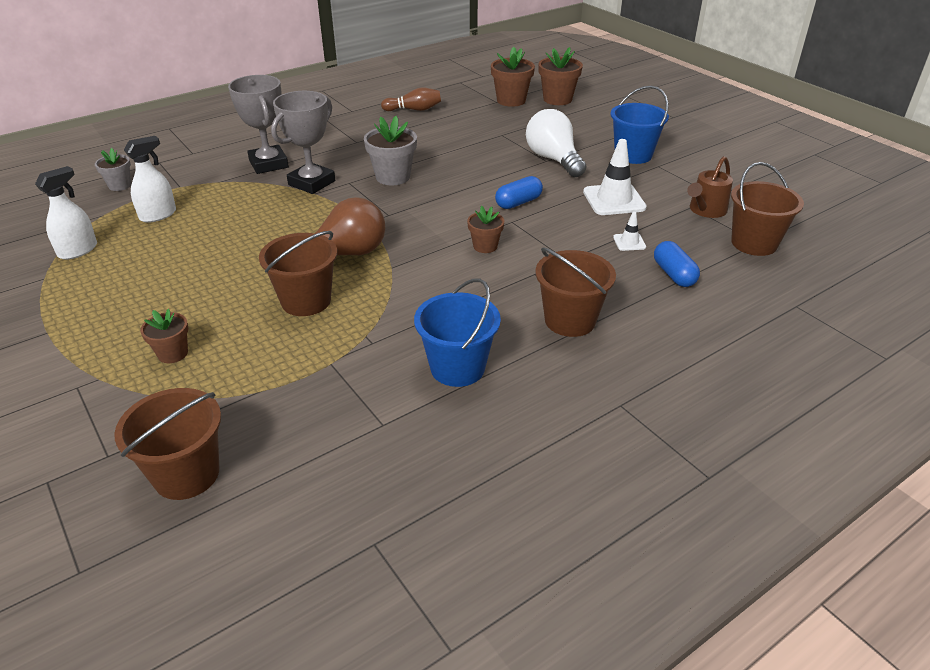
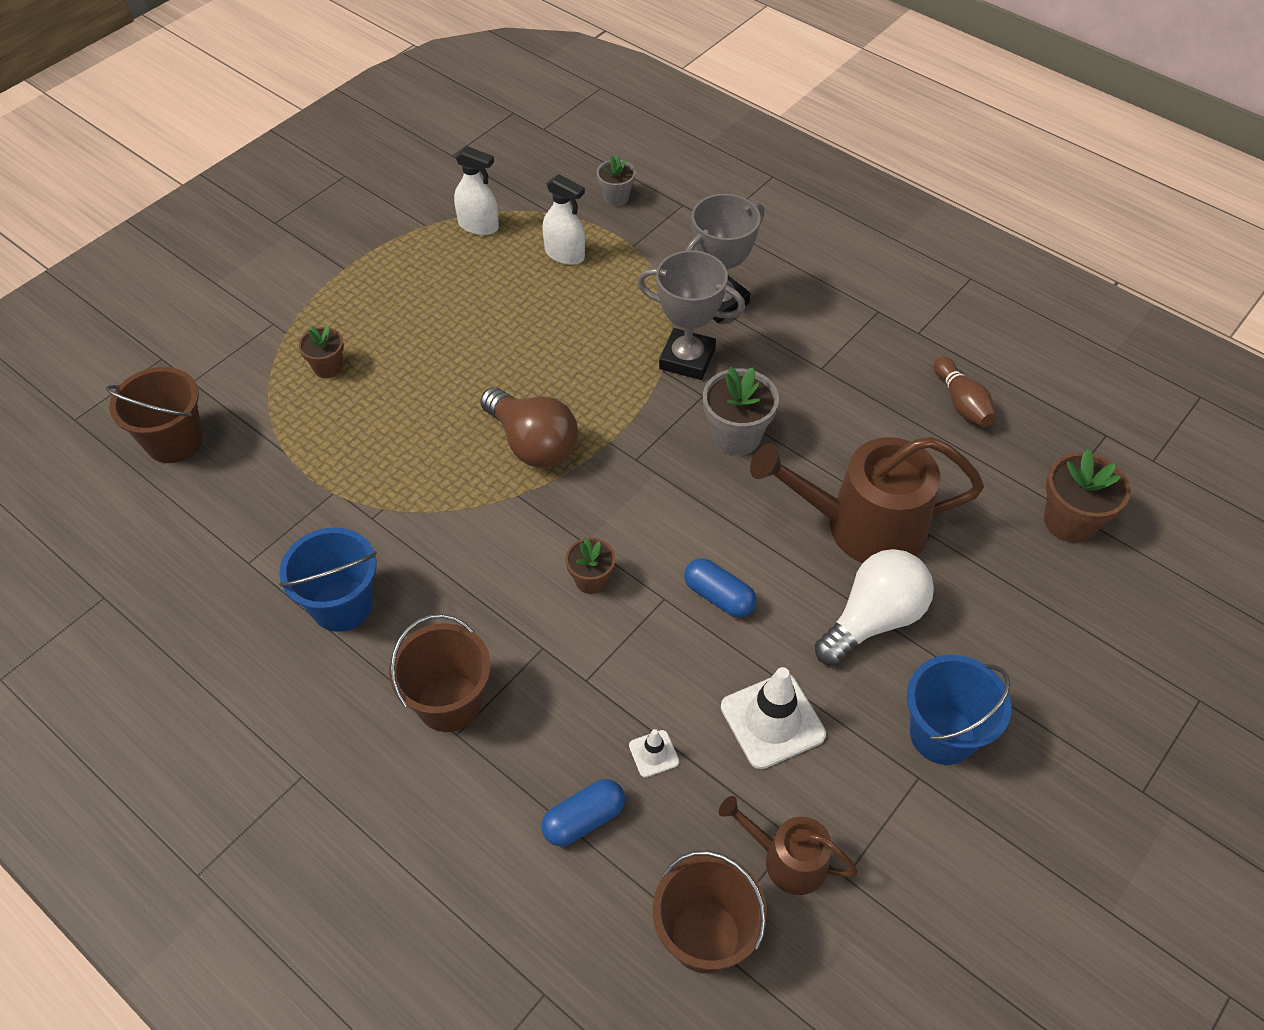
camera: 75 degrees right, 15 degrees up
brown bucket [259,231,337,316] -> none
brown flower pot [538,47,583,105] -> none
none -> brown watering can [750,437,984,563]

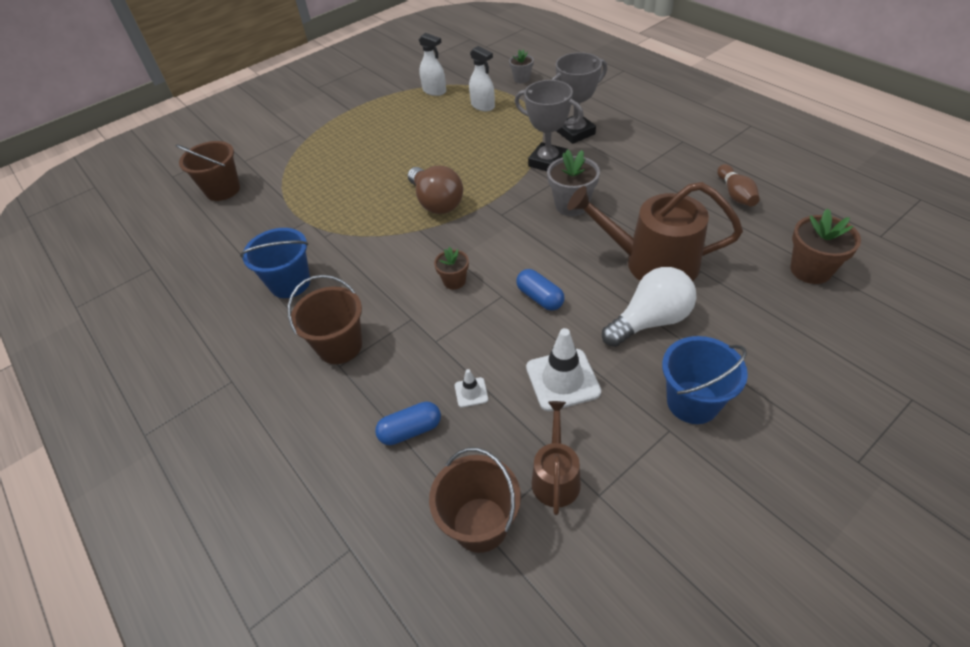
camera: 15 degrees right, 5 degrees down
brown flower pot [299,325,344,378] -> none
brown watering can [719,796,858,895] -> brown watering can turned 60 degrees clockwise [532,401,581,515]

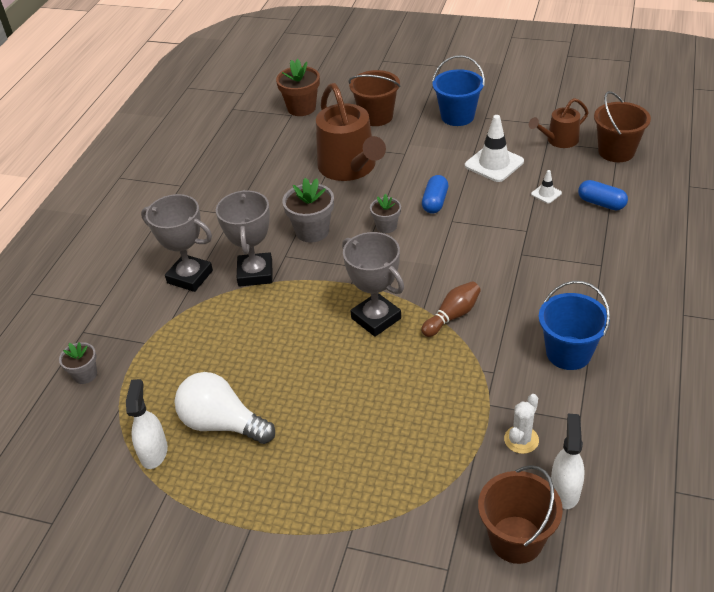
camera: 125 degrees left, 5 degrees down
brown bucket [288,275,362,364] -> brown bucket moved to [348,70,400,126]
brown light bulb [408,166,463,214] -> grey trophy [342,232,404,337]
brown flower pot [434,247,469,290] -> none
white spray bottle [469,46,495,111] -> white spray bottle moved to [551,414,585,509]
white light bulb [602,267,697,347] -> white light bulb moved to [175,372,275,444]
brown bowling pin [717,164,760,207] -> brown bowling pin moved to [421,281,481,337]
none -> grey flower pot [370,194,401,233]
none -> white cactus [504,394,539,454]

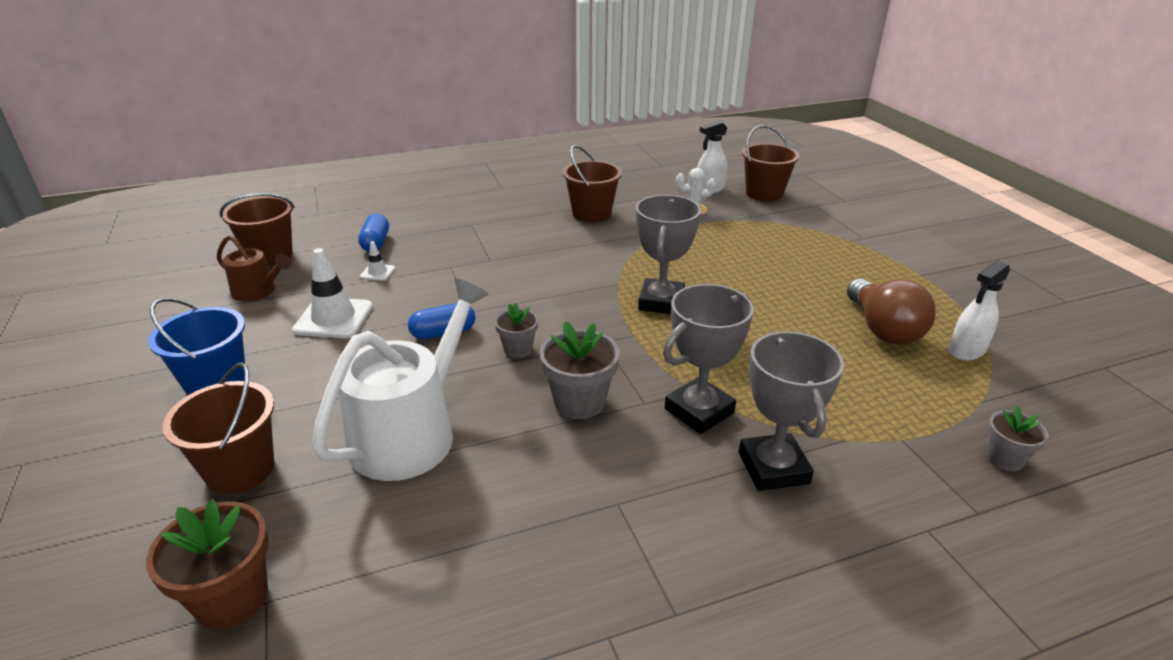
camera: 130 degrees left, 10 degrees down
white light bulb [175,372,275,444] -> brown light bulb [847,279,936,344]
brown watering can [316,83,386,181] -> white watering can [312,279,489,481]
brown bowling pin [421,281,481,337] -> none
blue bucket [539,281,610,370] -> brown bucket [562,145,622,223]

